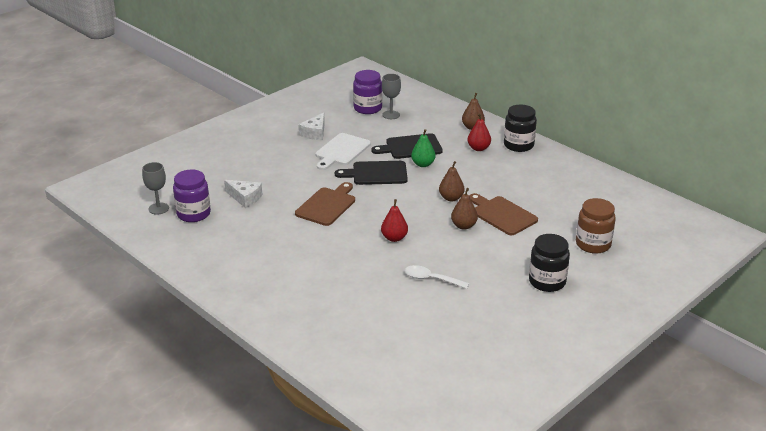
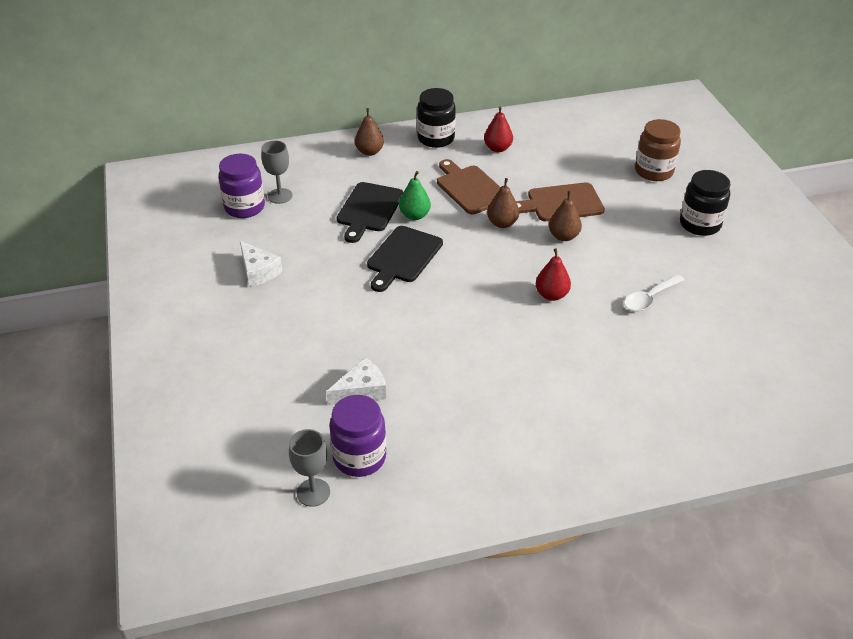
camera: 60 degrees left, 10 degrees up
brown cutting board [295,182,355,226] -> brown cutting board moved to [437,159,501,215]
white cutting board [316,133,371,170] -> none
red pear [468,113,491,151] -> red pear moved to [484,107,513,152]

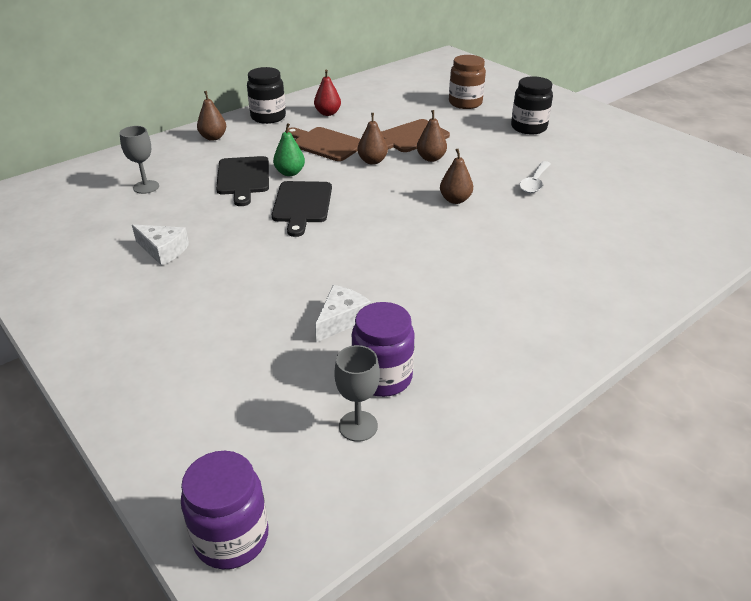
camera: 25 degrees left, 5 degrees down
purple jar [218,154,265,218] -> purple jar moved to [181,451,269,569]
red pear [536,248,571,301] -> brown pear [440,149,473,204]

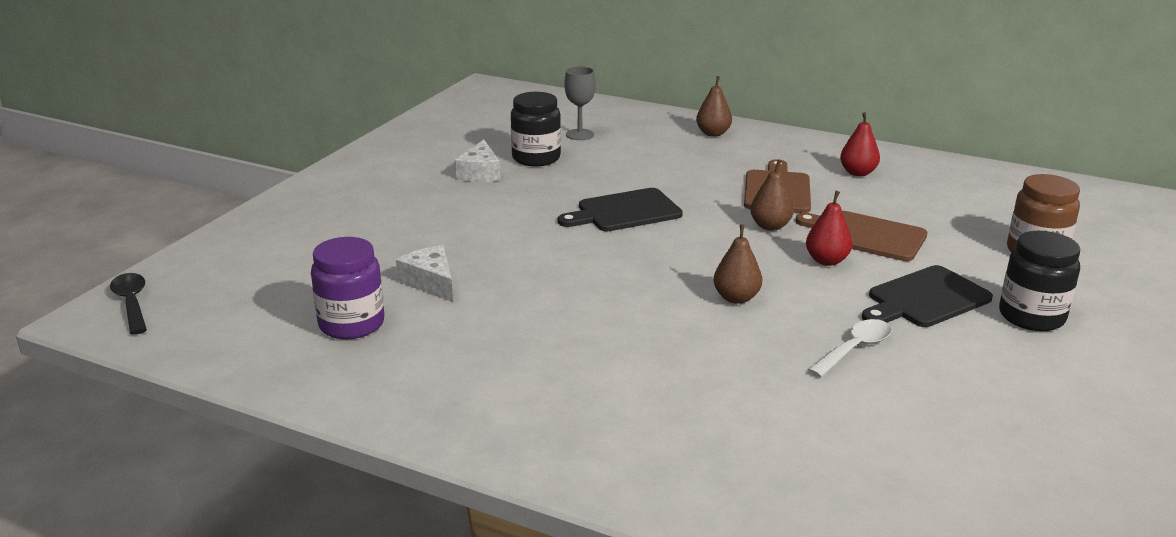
camera: 65 degrees right, 10 degrees down
purple jar [181,451,269,569] -> black spoon [110,273,147,335]
black cutting board [216,156,269,206] -> black cutting board moved to [862,265,993,327]
black jar [247,67,286,124] -> black jar moved to [511,92,561,167]
green pear [273,123,305,176] -> none
white cheese [315,285,371,342] -> white cheese turned 135 degrees counterclockwise [396,245,453,302]
grey goblet [334,345,380,442] -> none
brown pear [417,110,447,162] -> red pear [806,191,852,266]
white spoon [519,161,551,193] -> white spoon turned 135 degrees clockwise [808,319,892,377]

